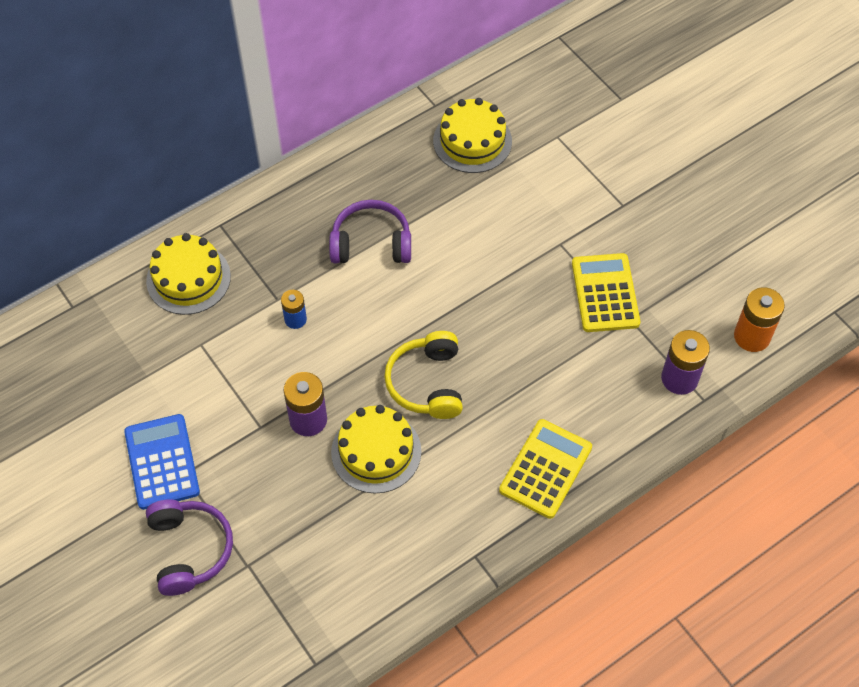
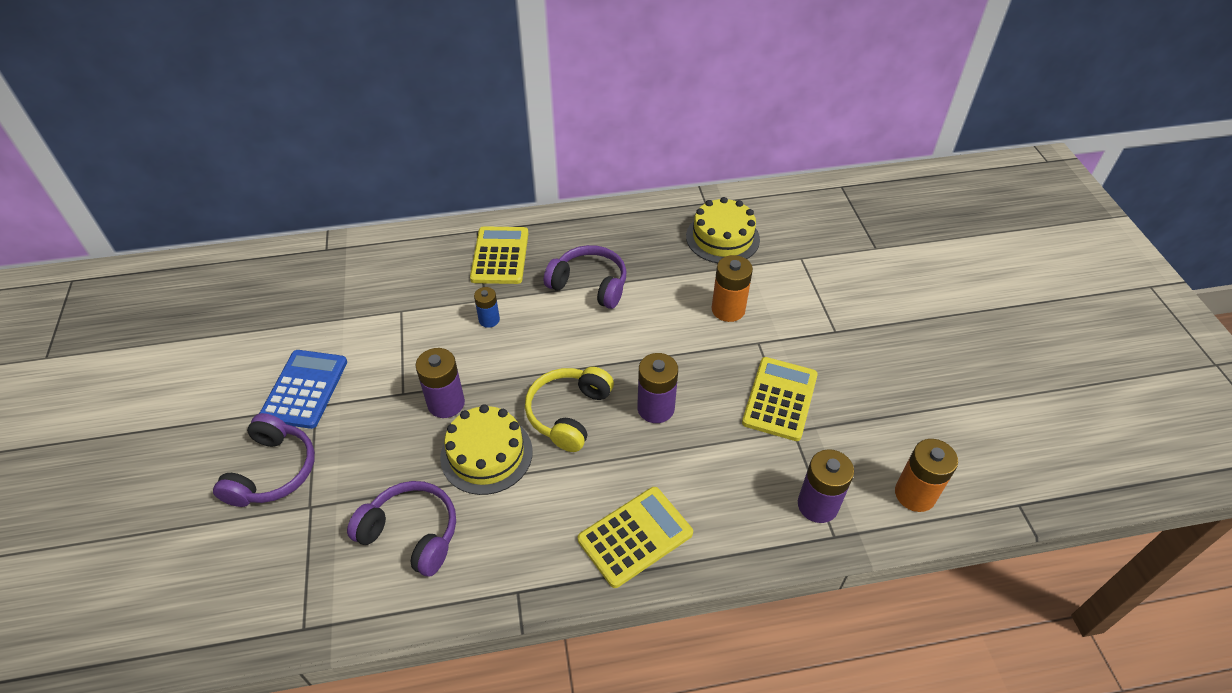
camera: 25 degrees right, 10 degrees down
yellow cake [146,233,231,315] -> none
none -> purple headphones [347,481,456,577]
none -> yellow calculator [470,226,528,284]
none -> purple battery [637,353,678,423]
none -> orange battery [712,255,753,322]

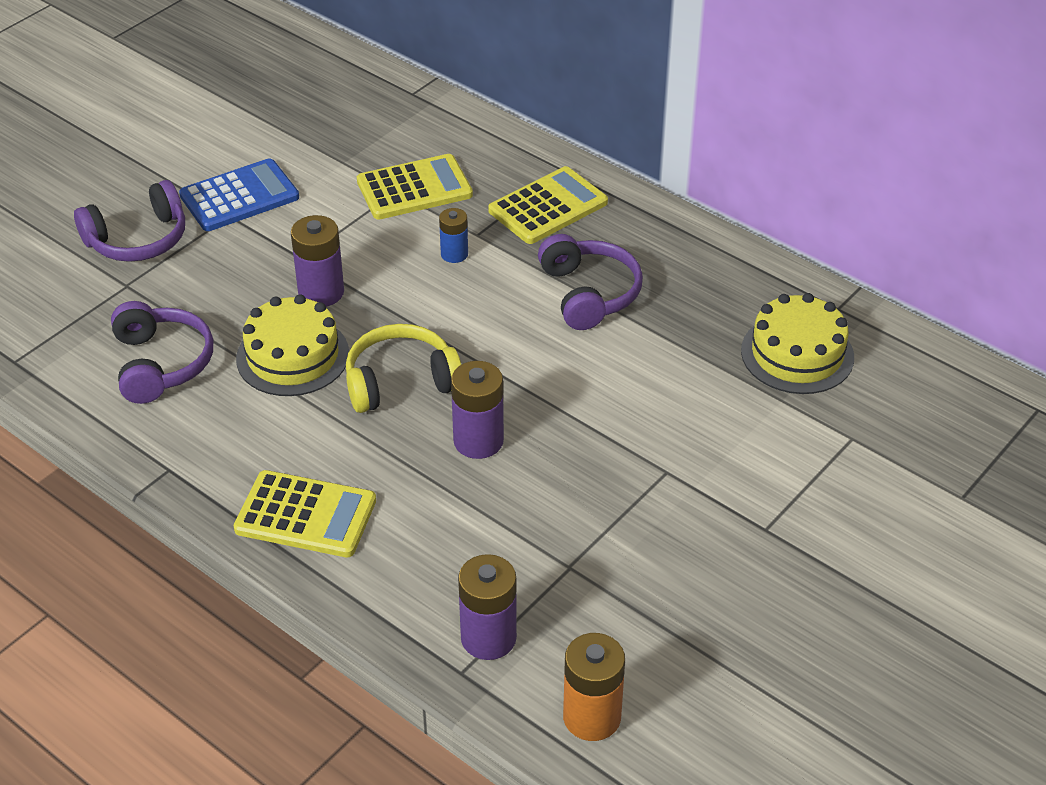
camera: 50 degrees right, 5 degrees down
orange battery [712,255,753,322] -> none
yellow calculator [742,357,818,441] -> yellow calculator moved to [357,154,473,219]

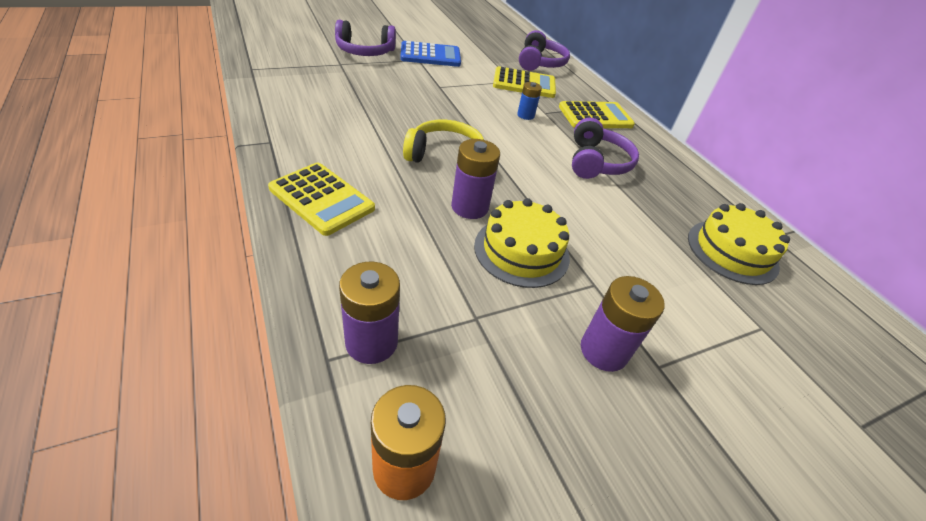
camera: 20 degrees right, 0 degrees up
purple headphones [111,301,213,404] -> purple headphones moved to [519,30,570,71]
yellow cake [236,294,349,396] -> yellow cake moved to [474,198,570,288]
purple battery [291,215,344,307] -> purple battery moved to [581,276,665,372]

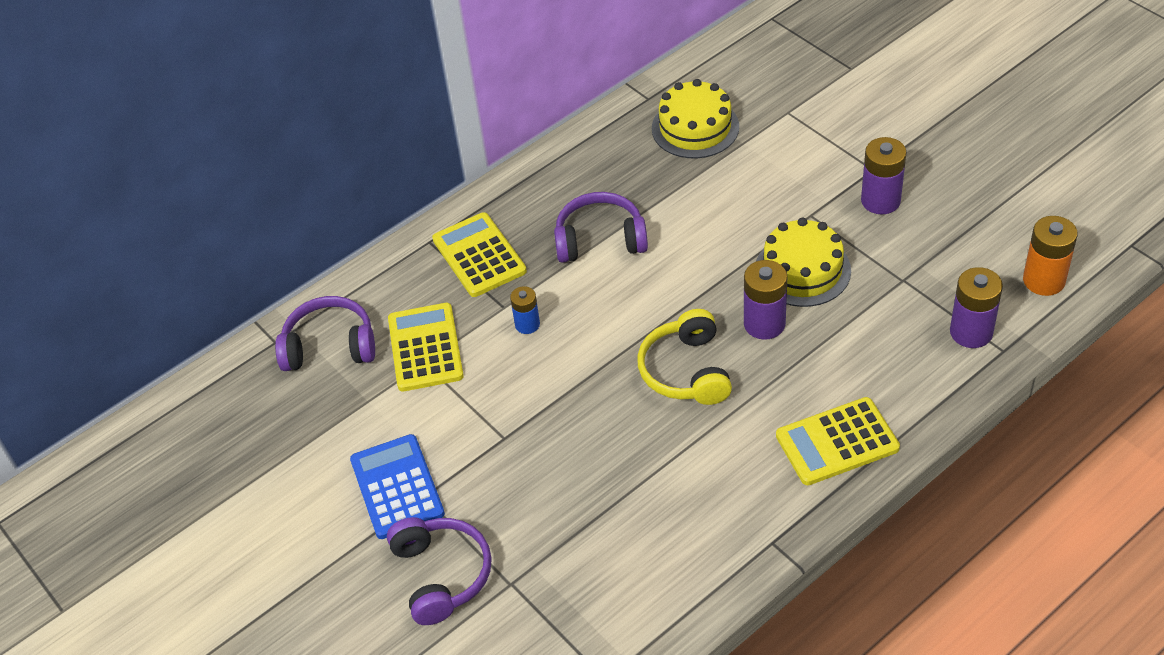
camera: 95 degrees left, 5 degrees up
yellow calculator [268,162,375,236] -> yellow calculator turned 135 degrees counterclockwise [776,397,900,485]

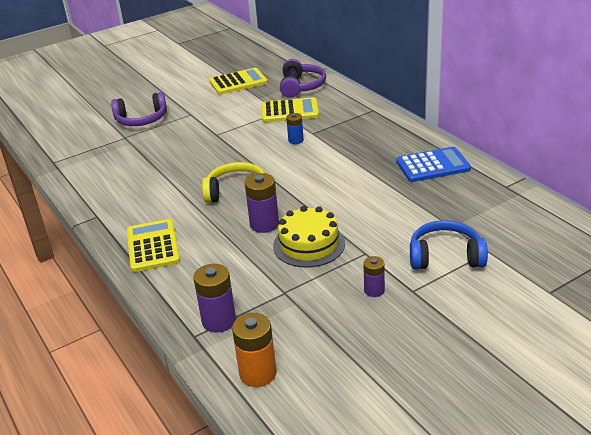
camera: 95 degrees right, 15 degrees down
blue calculator [350,434,445,539] -> blue calculator moved to [396,147,471,182]
yellow calculator [432,212,527,297] -> yellow calculator moved to [209,68,268,95]
purple headphones [554,192,648,263] -> none
yellow cake [652,79,739,158] -> none
purple battery [861,137,907,214] -> purple battery [364,256,385,297], size x0.61
none -> blue headphones [410,220,488,270]

